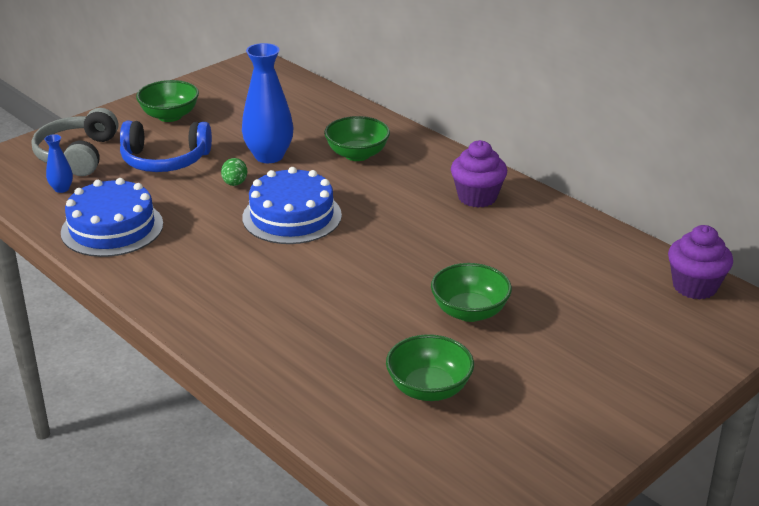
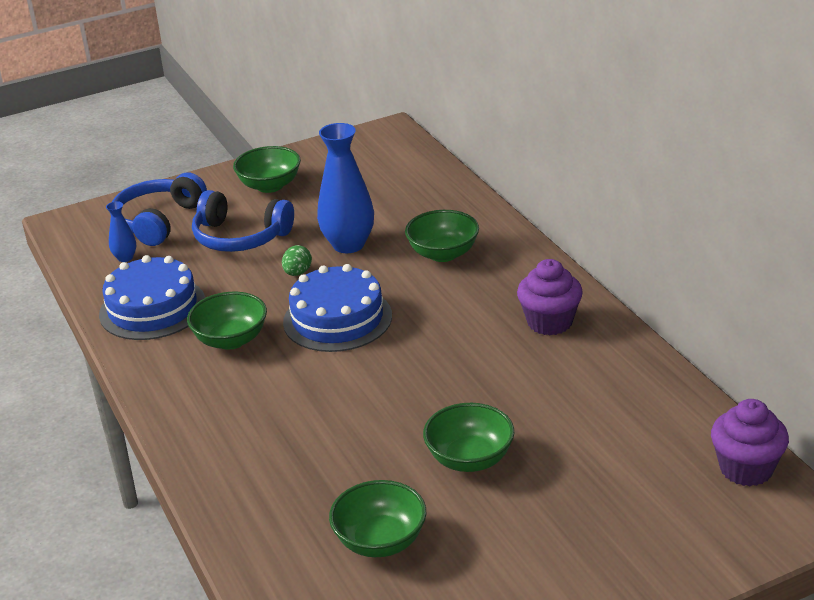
camera: 20 degrees right, 0 degrees up
grey headphones [32,108,118,176] -> blue headphones [112,172,207,246]
none -> green bowl [187,292,267,350]

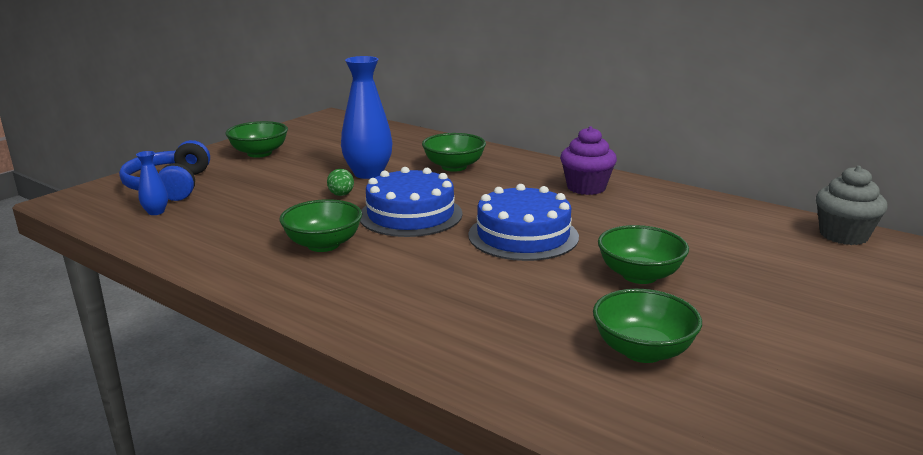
camera: 30 degrees left, 10 degrees down
blue cake [99,255,206,340] -> blue cake moved to [468,184,579,261]
blue headphones [192,190,294,252] -> none
purple cupcake [711,399,789,486] -> grey cupcake [816,166,888,245]

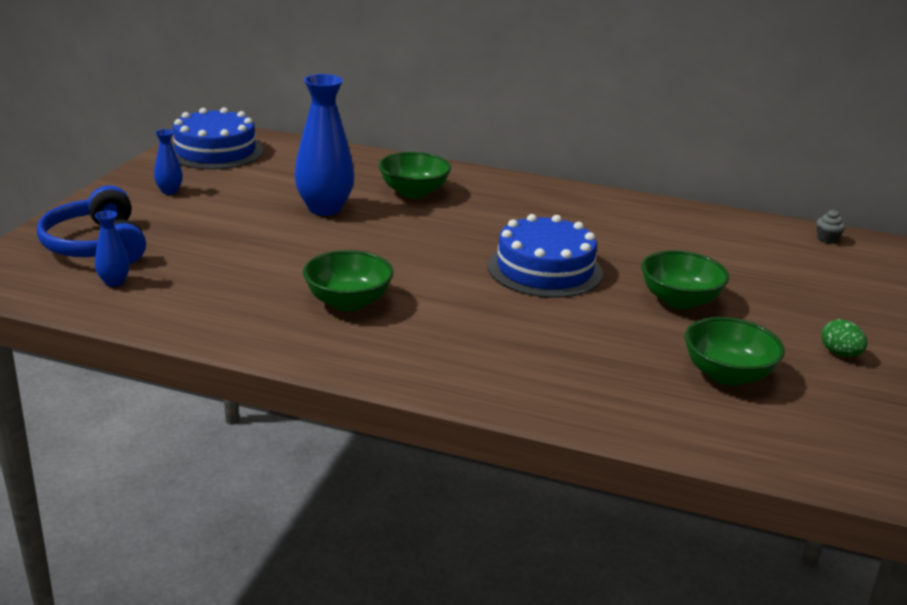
camera: 20 degrees left, 5 degrees up
green bowl [225,121,288,158] -> blue vase [154,129,183,195]
green egg [327,169,354,196] -> green egg moved to [821,319,867,357]
blue cake [360,167,463,237] -> blue cake moved to [172,107,264,170]
purple cupcake [560,126,617,195] -> none
grey cupcake [816,166,888,245] -> grey cupcake [816,210,846,243], size x0.46

